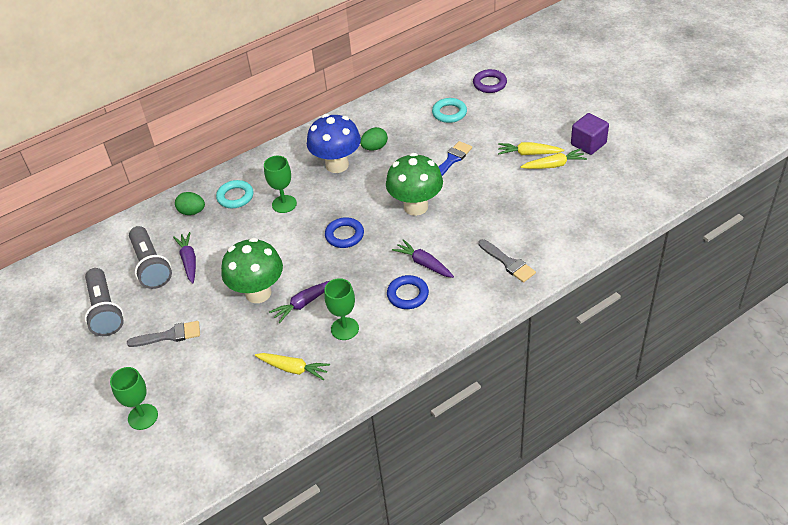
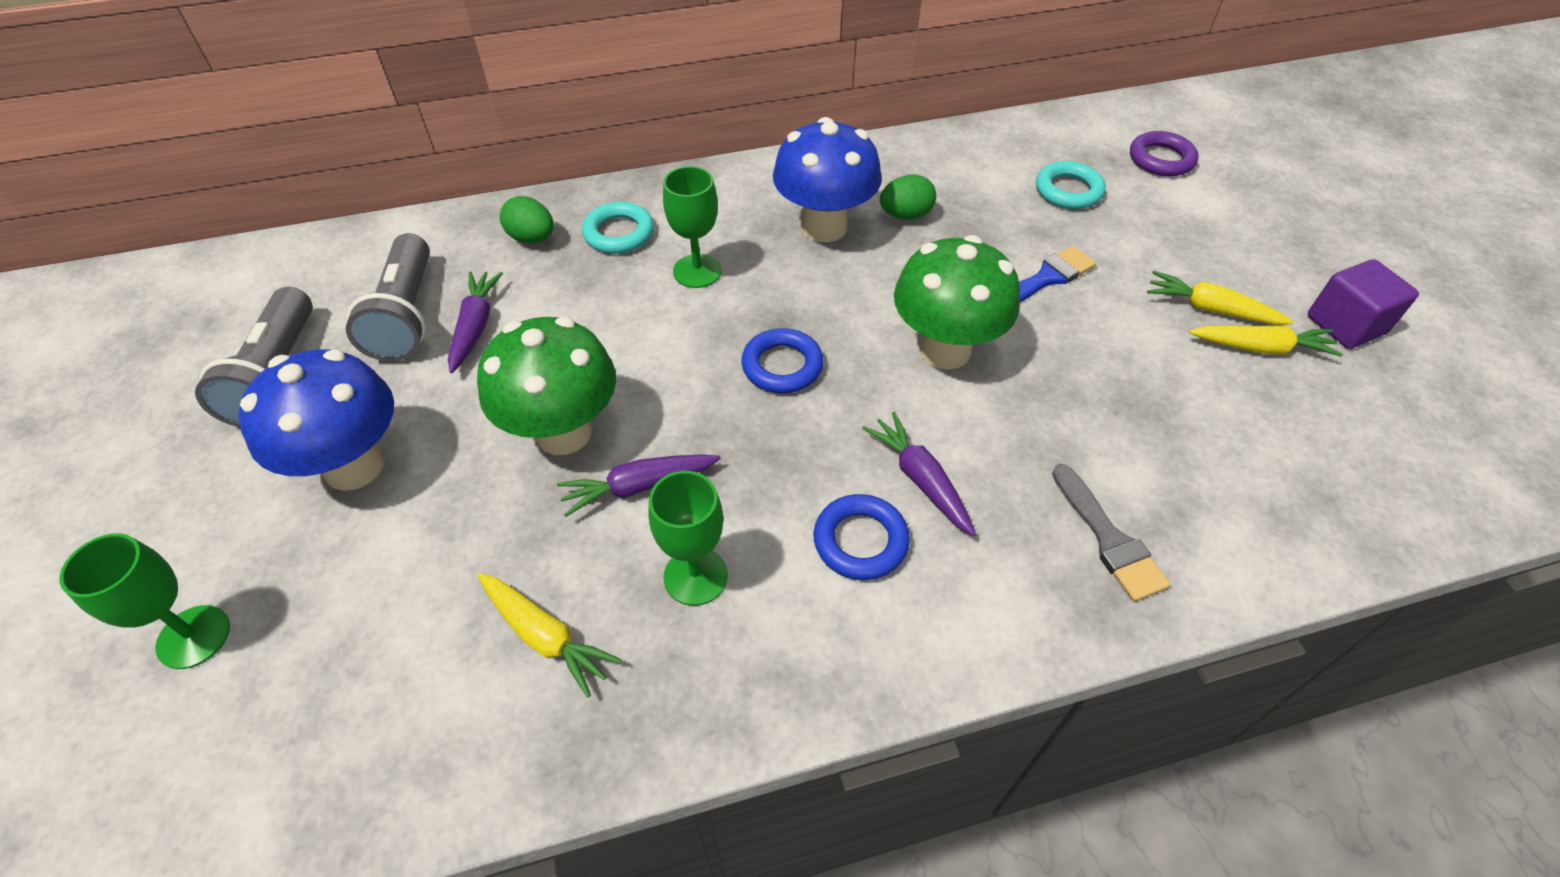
camera: 15 degrees right, 5 degrees up
grey brush [127,321,200,347] -> blue mushroom [238,349,394,491]

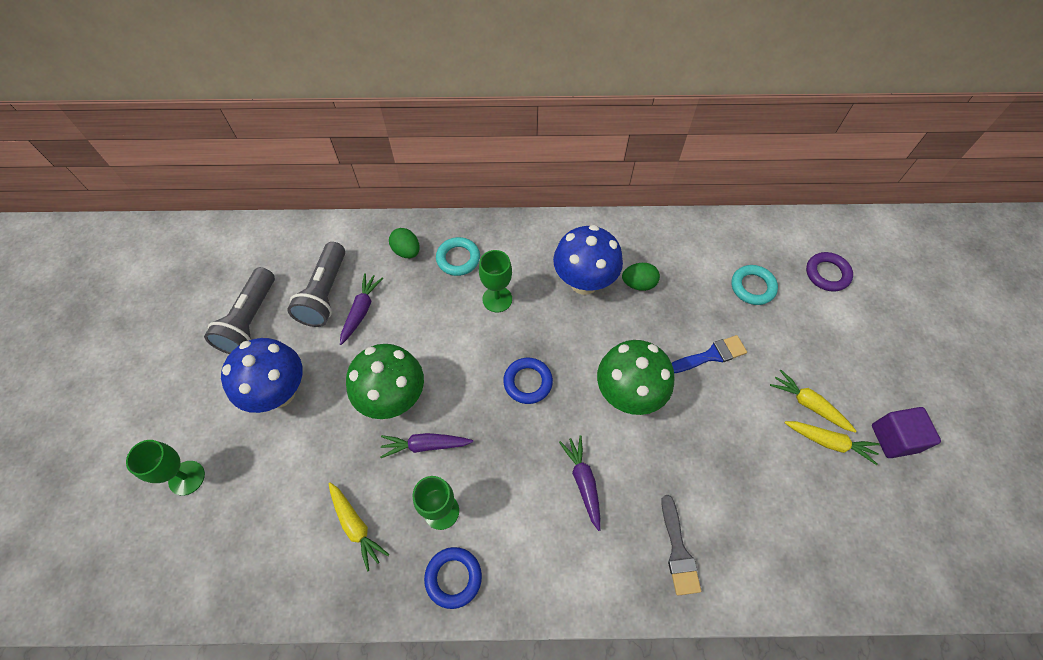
camera: 15 degrees right, 10 degrees up
blue ring [813,494,910,580] -> blue ring moved to [424,547,482,609]

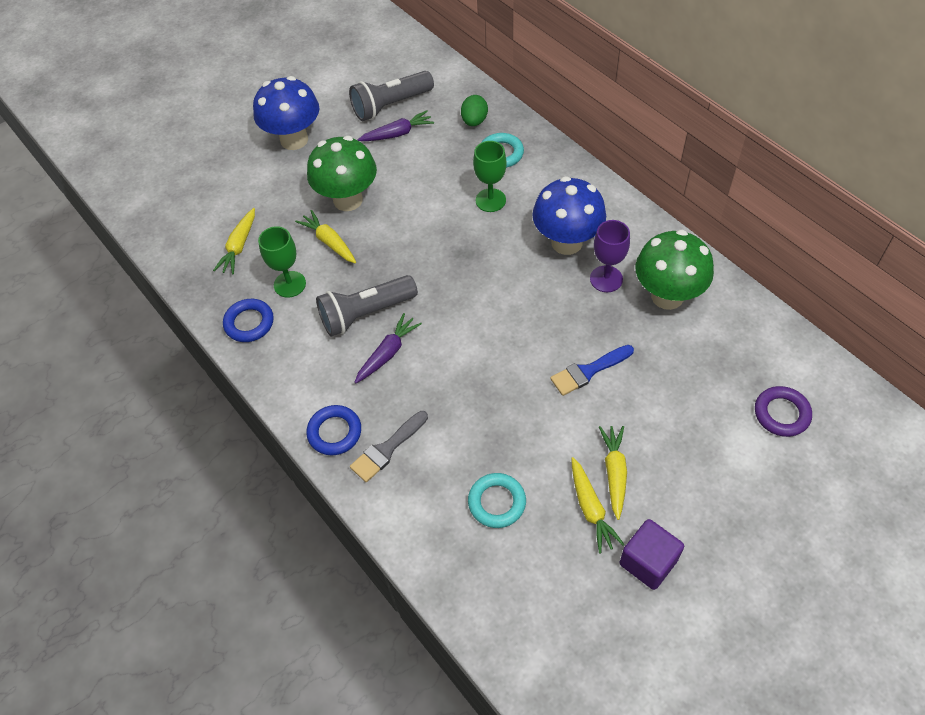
camera: 55 degrees right, 5 degrees down
green goblet [126,440,205,495] -> none
grey flashlight [204,267,275,354] -> grey flashlight moved to [316,275,418,337]
purple carrot [380,433,473,458] -> yellow carrot [295,210,356,263]
blue ring [503,358,553,404] -> blue ring moved to [306,405,361,455]
green mushroom [597,340,675,415] -> green mushroom moved to [635,229,714,310]
green egg [622,263,660,291] -> purple goblet [590,220,630,292]
blue brush [672,335,747,373] -> blue brush turned 120 degrees clockwise [550,345,634,396]
turquoise ring [732,265,778,305] -> turquoise ring moved to [468,473,526,528]

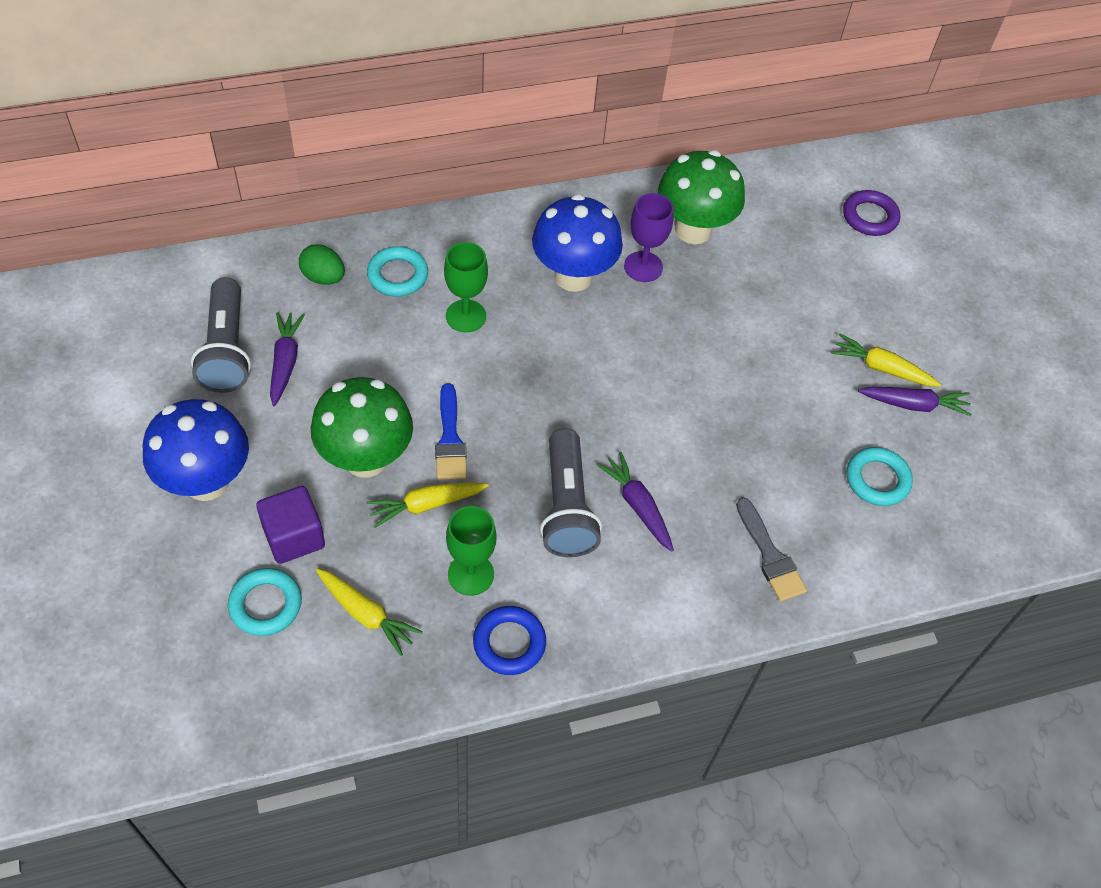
camera: 75 degrees left, 0 degrees up
blue ring [306,405,361,455] -> none
blue brush [550,345,634,396] -> blue brush moved to [435,383,467,480]
yellow carrot [571,457,624,554] -> purple carrot [858,386,972,417]
purple cube [620,519,684,590] -> purple cube moved to [256,486,325,564]
none -> turquoise ring [228,568,302,636]

